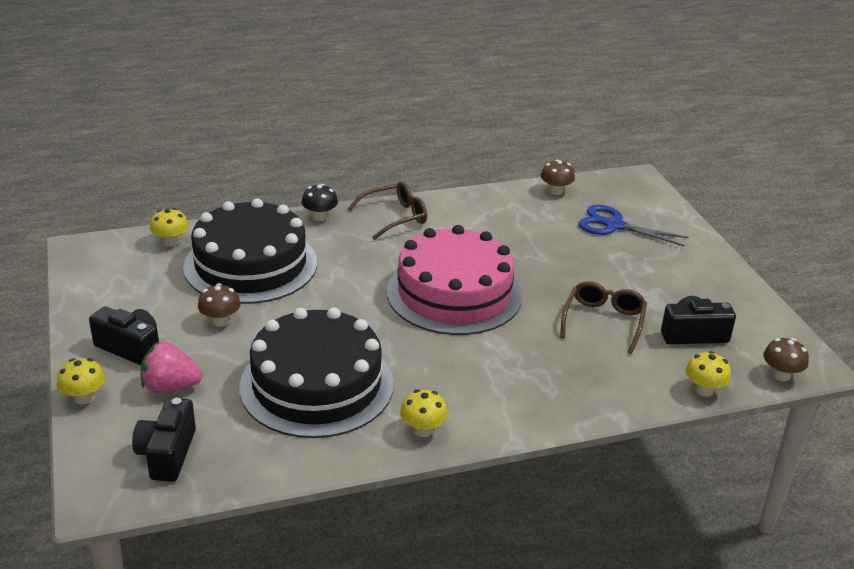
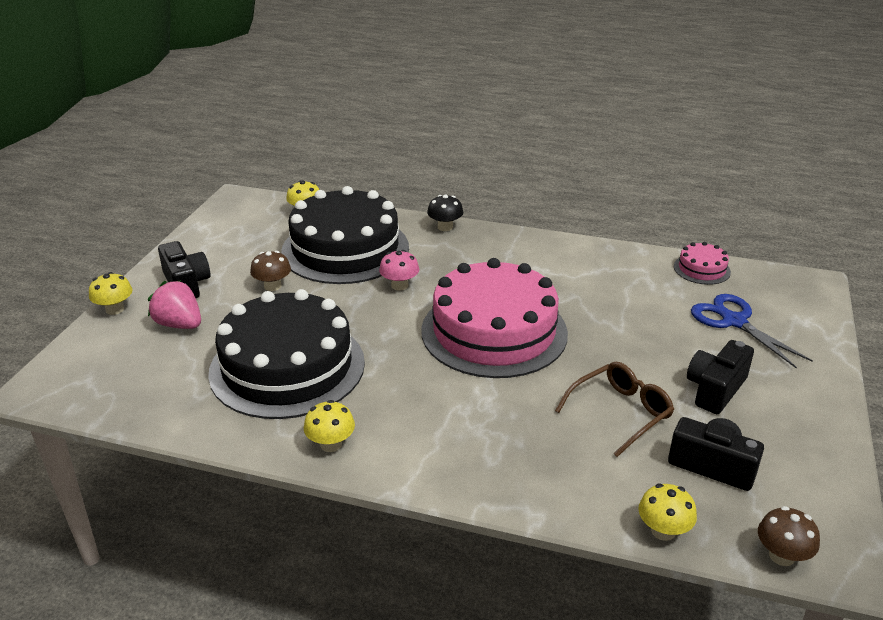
camera: 35 degrees right, 0 degrees up
black camera [132,398,196,482] -> black camera moved to [687,340,754,414]
brown glasses [348,181,427,240] -> none
brown mushroom [541,160,575,195] -> pink cake [674,242,731,285]
none -> pink mushroom [379,250,419,291]

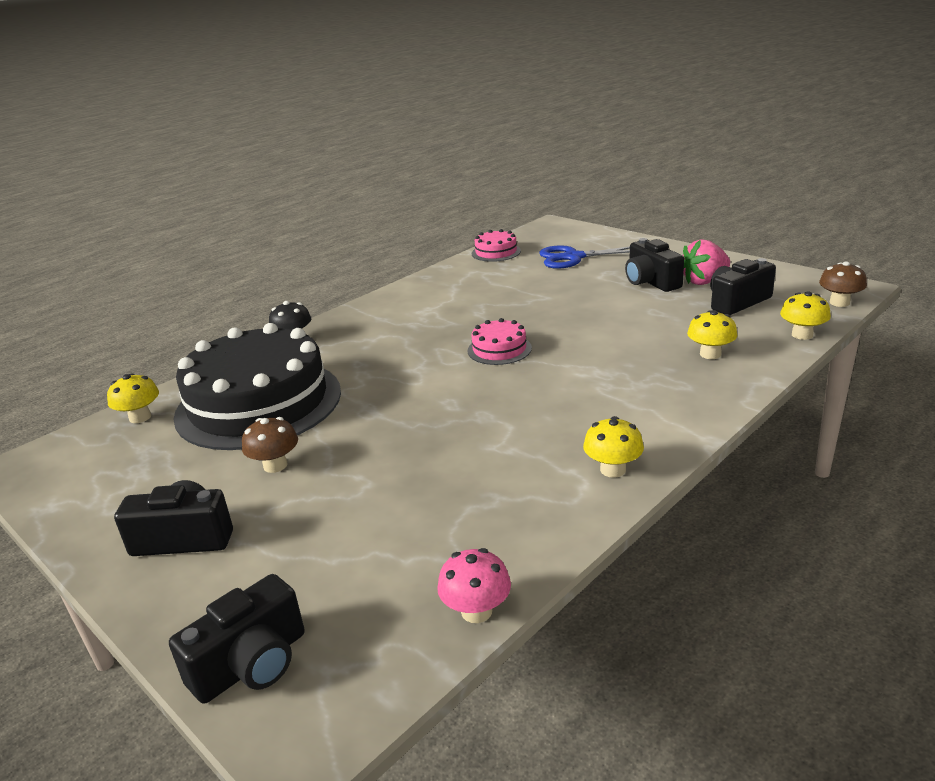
camera: 60 degrees left, 5 degrees down
yellow mushroom [89,272,133,315] -> yellow mushroom moved to [687,310,737,359]
pink strawberry [148,280,201,329] -> pink strawberry moved to [683,239,730,285]
black cake [208,289,365,419] -> none
pink mushroom [379,250,419,291] -> pink mushroom moved to [437,548,511,623]
pink cake [421,258,568,378] -> pink cake [468,318,532,365], size x0.42
brown glasses [555,362,674,457] -> none
none -> black camera [169,574,305,704]

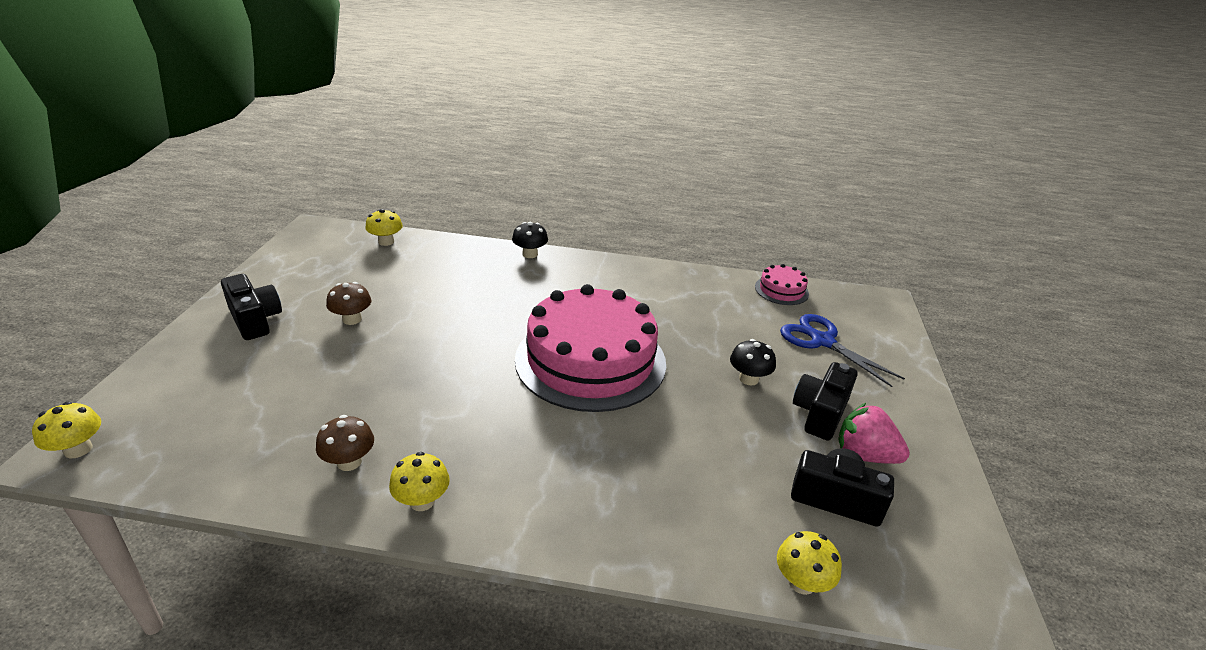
camera: 50 degrees right, 5 degrees up
black camera [169,574,305,704] -> none
black cake [174,323,341,450] -> none
pink mushroom [437,548,511,623] -> none
pink cake [468,318,532,365] -> pink cake [515,284,666,412], size x2.38
yellow mushroom [687,310,737,359] -> yellow mushroom moved to [32,402,101,458]
brown mushroom [819,261,867,307] -> brown mushroom moved to [316,415,374,471]
none -> black mushroom [730,339,776,385]

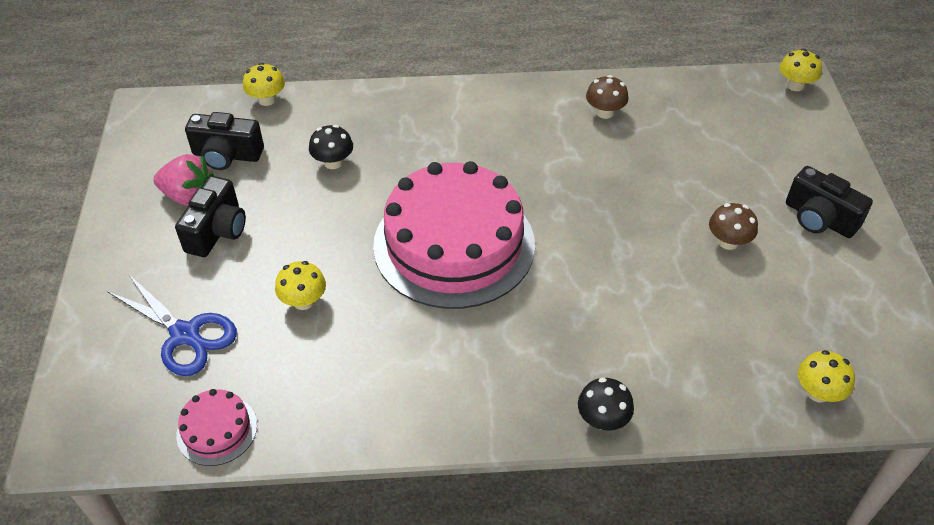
camera: 170 degrees right, 15 degrees up
yellow mushroom [389,452,450,511] -> yellow mushroom moved to [275,261,326,310]
black mushroom [730,339,776,385] -> black mushroom moved to [309,125,353,169]

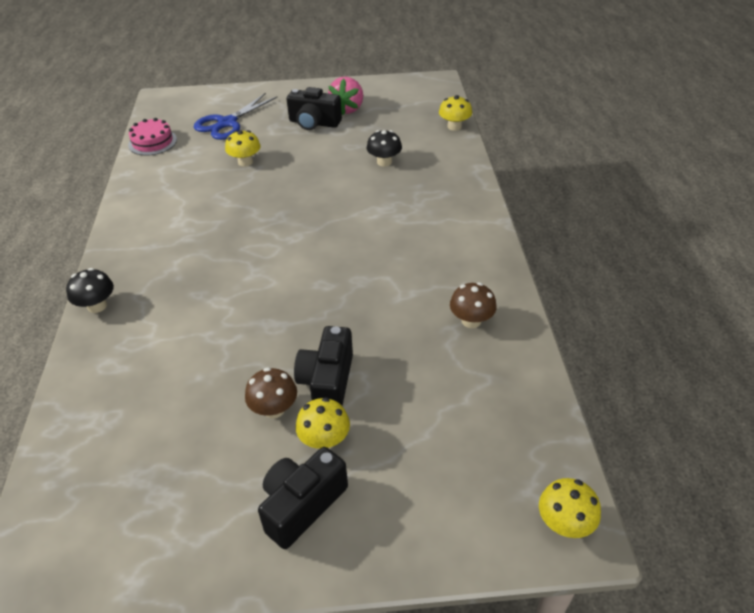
camera: 90 degrees right, 5 degrees down
black camera [185,112,264,170] -> black camera moved to [294,326,353,406]
pink cake [373,161,535,309] -> none
yellow mushroom [798,350,855,403] -> yellow mushroom moved to [296,397,350,449]

